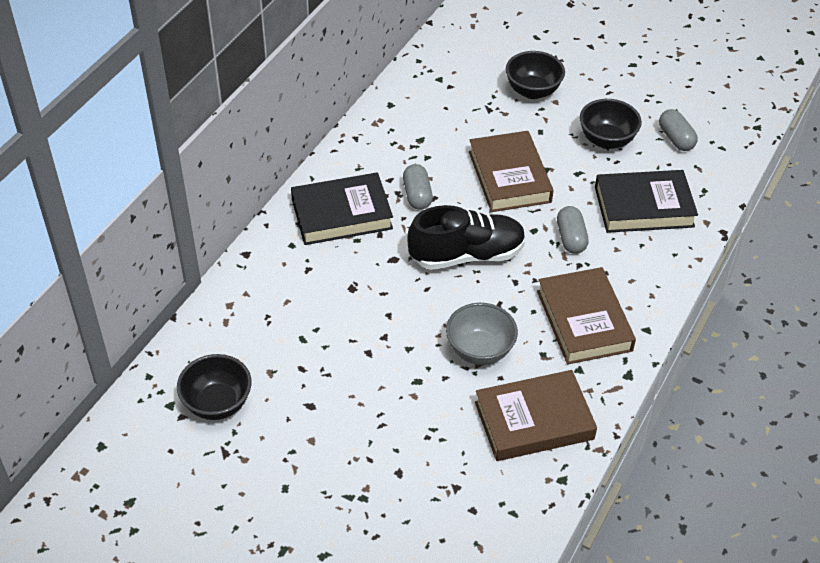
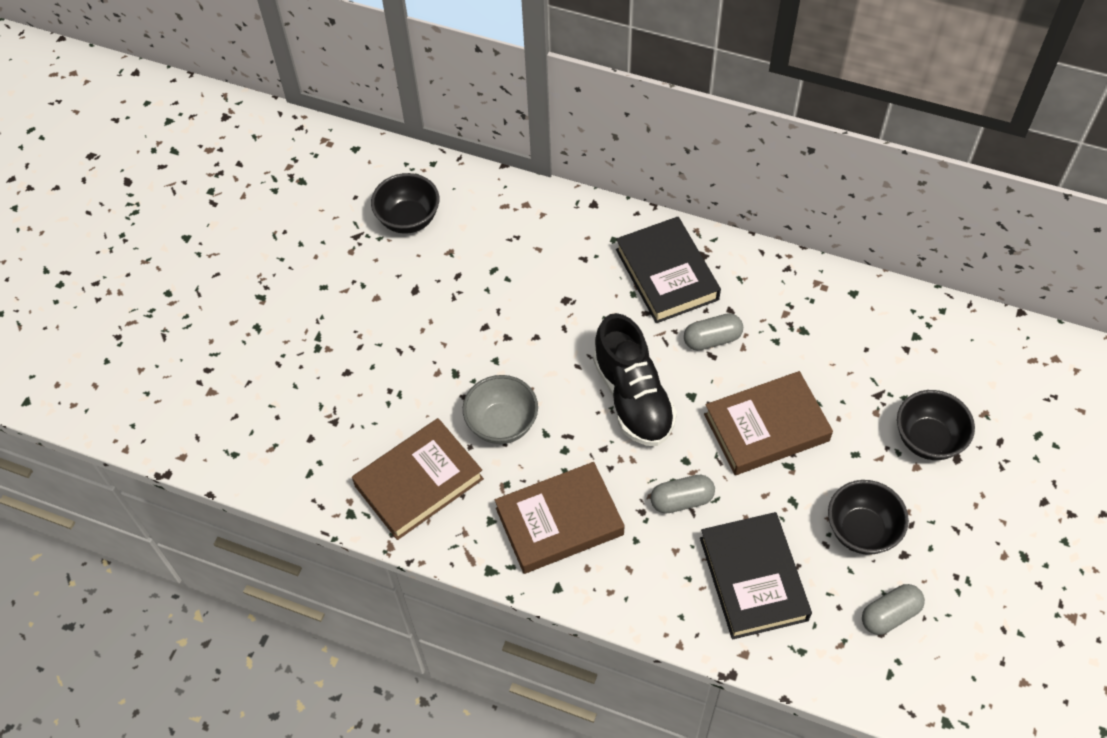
camera: 85 degrees right, 10 degrees up
brown book [475,370,597,461] -> brown book turned 75 degrees clockwise [352,418,484,540]

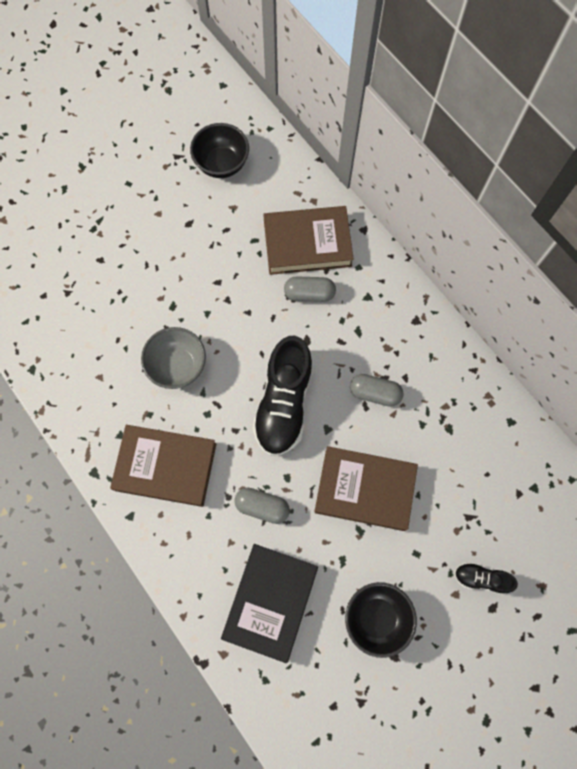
camera: 30 degrees right, 15 degrees up
brown book [352,418,484,540] -> brown book moved to [263,206,354,275]
black book [616,217,721,323] -> none
grey capsule [862,584,925,635] -> grey capsule moved to [284,276,336,302]
black bowl [897,390,975,460] -> black shoe [454,562,518,594]

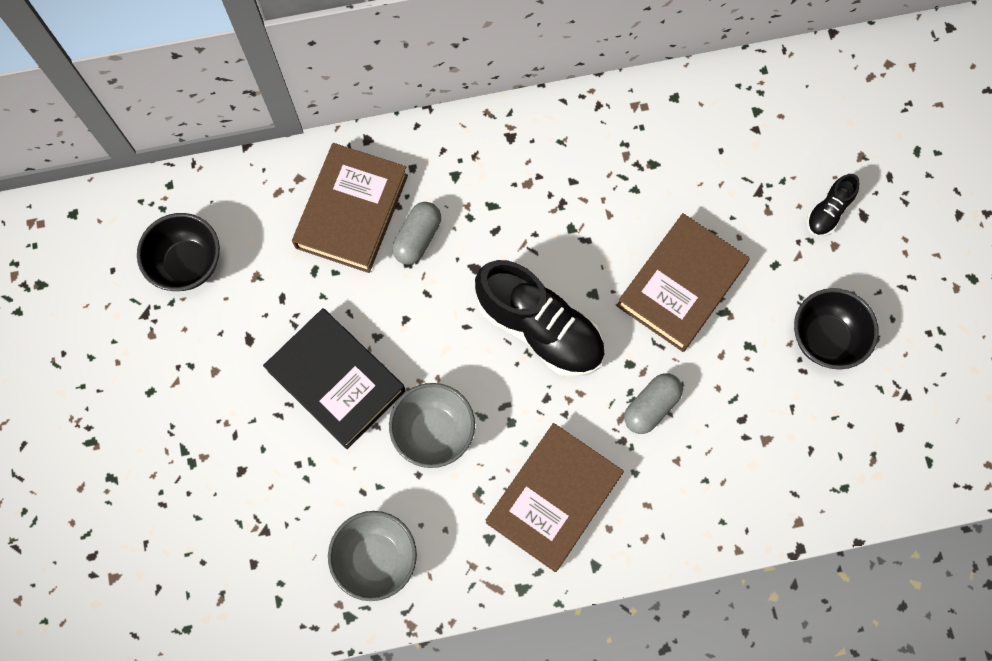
camera: 65 degrees left, 0 degrees up
black book [221,544,318,663] -> black book moved to [263,308,406,449]
grey capsule [350,374,404,407] -> none
none -> grey bowl [328,511,417,601]

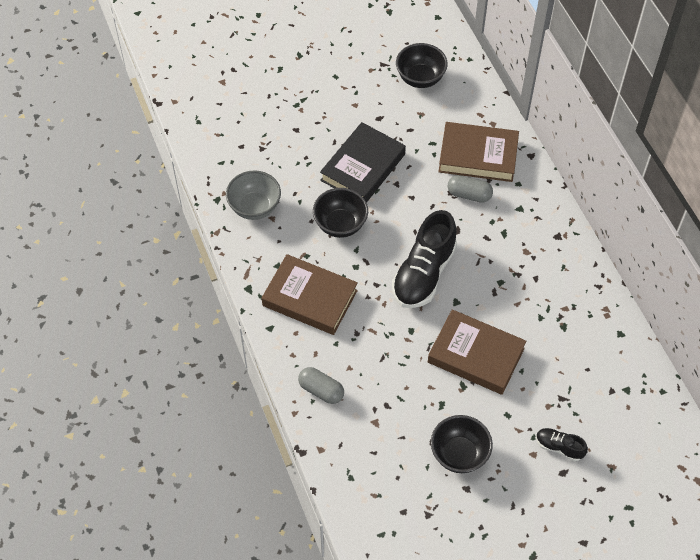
camera: 80 degrees right, 15 degrees down
grey bowl [389,383,475,468] -> black bowl [313,188,368,238]
grey capsule [624,373,683,434] -> grey capsule moved to [298,367,344,404]

